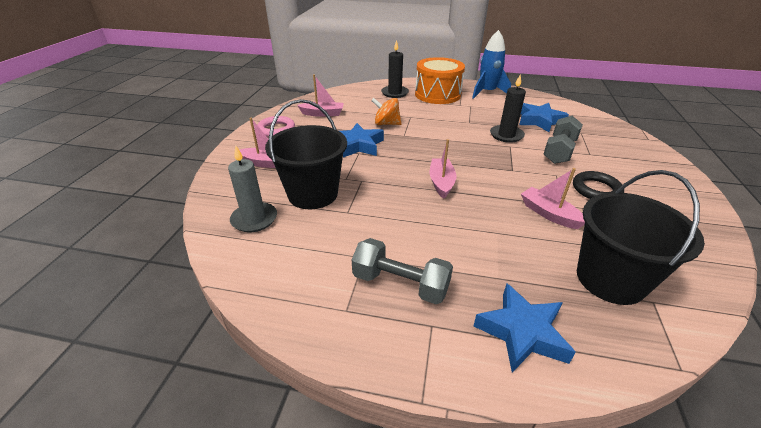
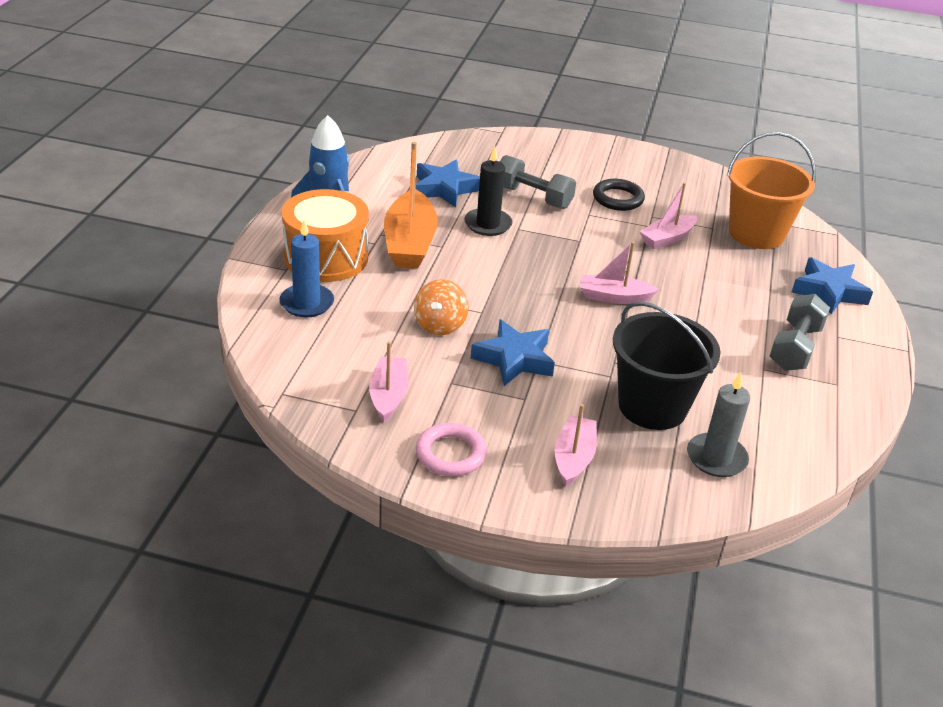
camera: 90 degrees left, 0 degrees up
black candle [381,40,409,98] -> blue candle [279,220,334,317]
black bucket [577,170,705,305] -> orange bucket [727,132,816,249]
none -> orange boat [384,142,438,269]

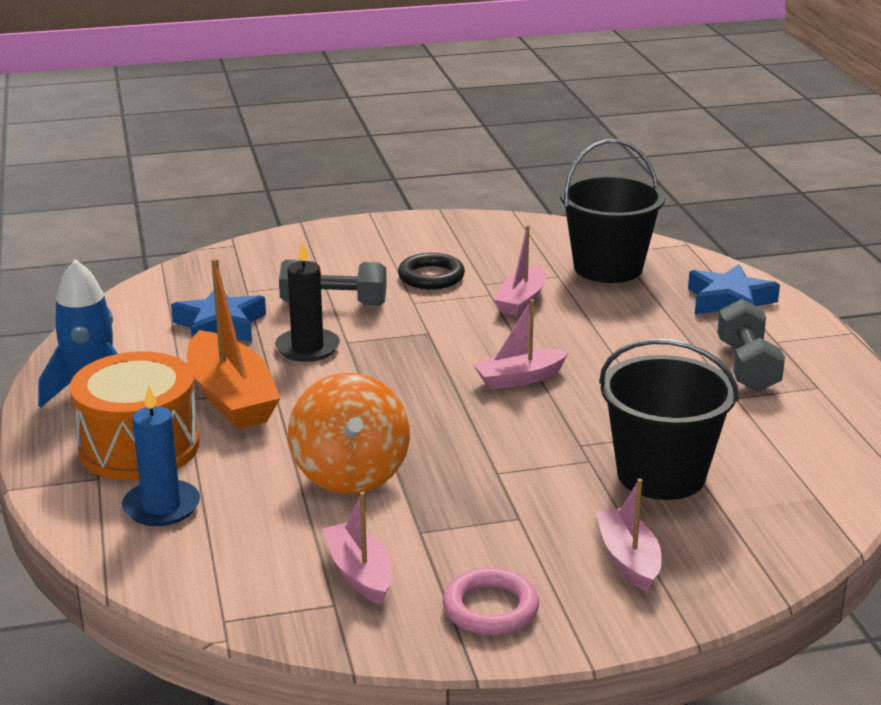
camera: 25 degrees left, 10 degrees down
orange spinning top [414,279,469,335] -> orange spinning top [288,373,410,494], size x1.60
blue star [471,319,555,386] -> none
grey candle [687,372,750,477] -> none
orange bucket [727,132,816,249] -> black bucket [560,139,665,283]

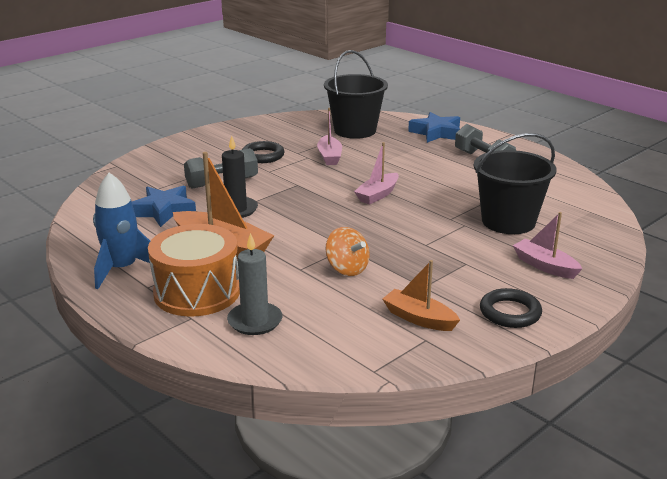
camera: 30 degrees left, 0 degrees up
blue candle [122,385,200,526] -> grey candle [227,233,283,335]
orange spinning top [288,373,410,494] -> orange spinning top [326,227,370,276], size x0.63
pink boat [323,491,392,605] -> orange boat [382,260,460,331]
pink ring [443,568,539,636] -> black ring [480,288,542,328]

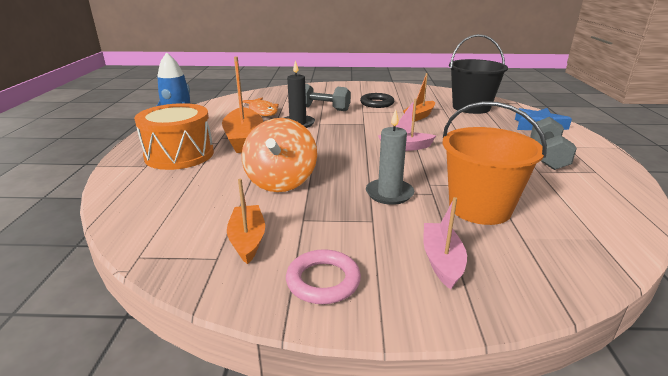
camera: 45 degrees right, 0 degrees up
blue star [132,186,196,227] -> orange fish [242,98,279,117]
grey candle [227,233,283,335] -> grey candle moved to [366,109,414,205]
pink boat [317,108,342,165] -> orange boat [403,73,435,121]
orange spinning top [326,227,370,276] -> orange spinning top [242,118,317,192], size x1.60
black bucket [474,133,556,234] -> orange bucket [443,101,547,225]
black ring [480,288,542,328] -> pink ring [286,249,361,304]

